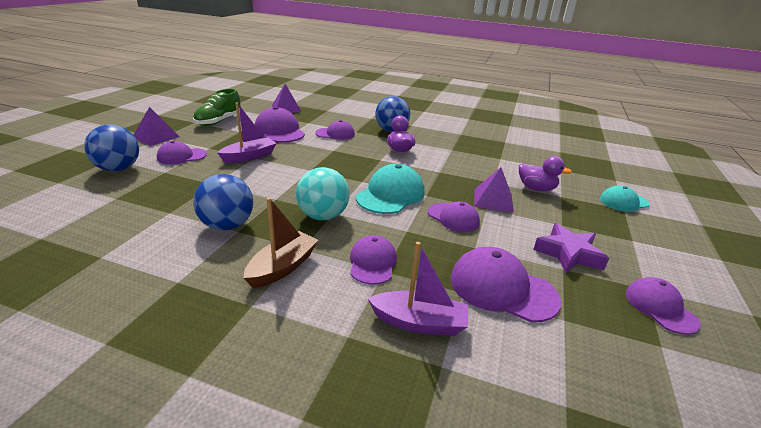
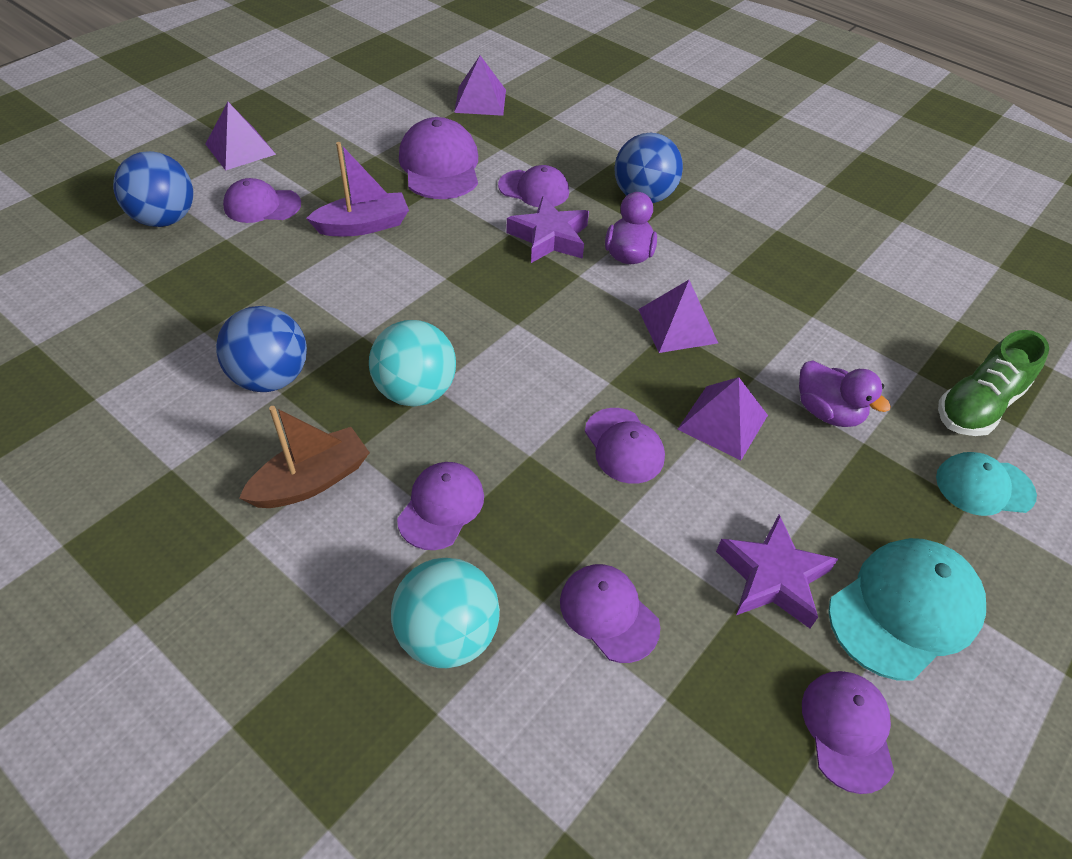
camera: 20 degrees right, 20 degrees up
green shoe [193,89,241,126] -> green shoe moved to [938,330,1049,436]
turquoise cap [356,164,425,214] -> turquoise cap moved to [828,538,986,681]
purple boat [367,242,468,336] -> turquoise ball [391,558,500,668]
purple cap [451,247,561,323] -> purple cap [560,564,660,663], size x0.64
none -> purple star [506,196,589,263]
none -> purple pyramid [638,280,718,353]

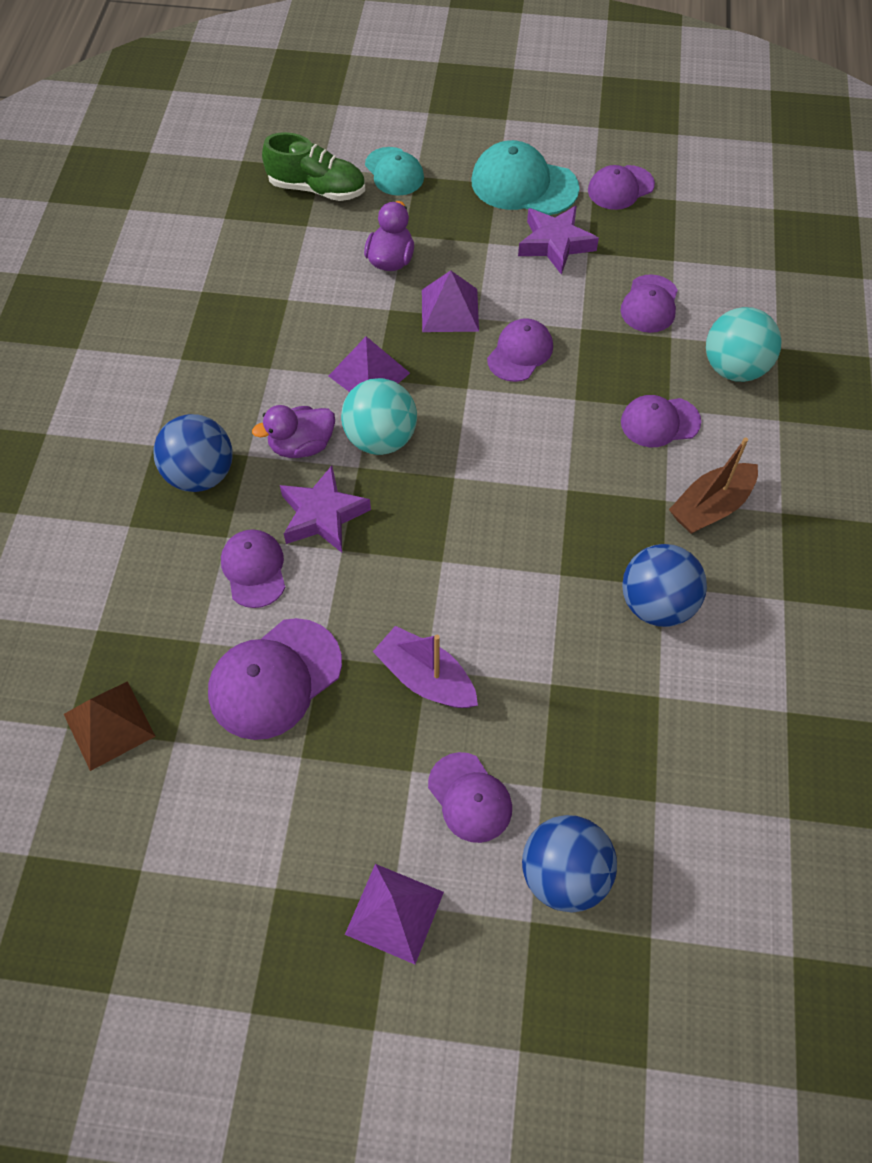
camera: 120 degrees left, 10 degrees up
brown boat [239,406,370,508] -> brown boat turned 60 degrees counterclockwise [669,437,758,534]
turquoise ball [369,320,456,407] -> turquoise ball moved to [341,378,417,455]
purple pyramid [454,55,506,116] -> brown pyramid [64,681,156,771]

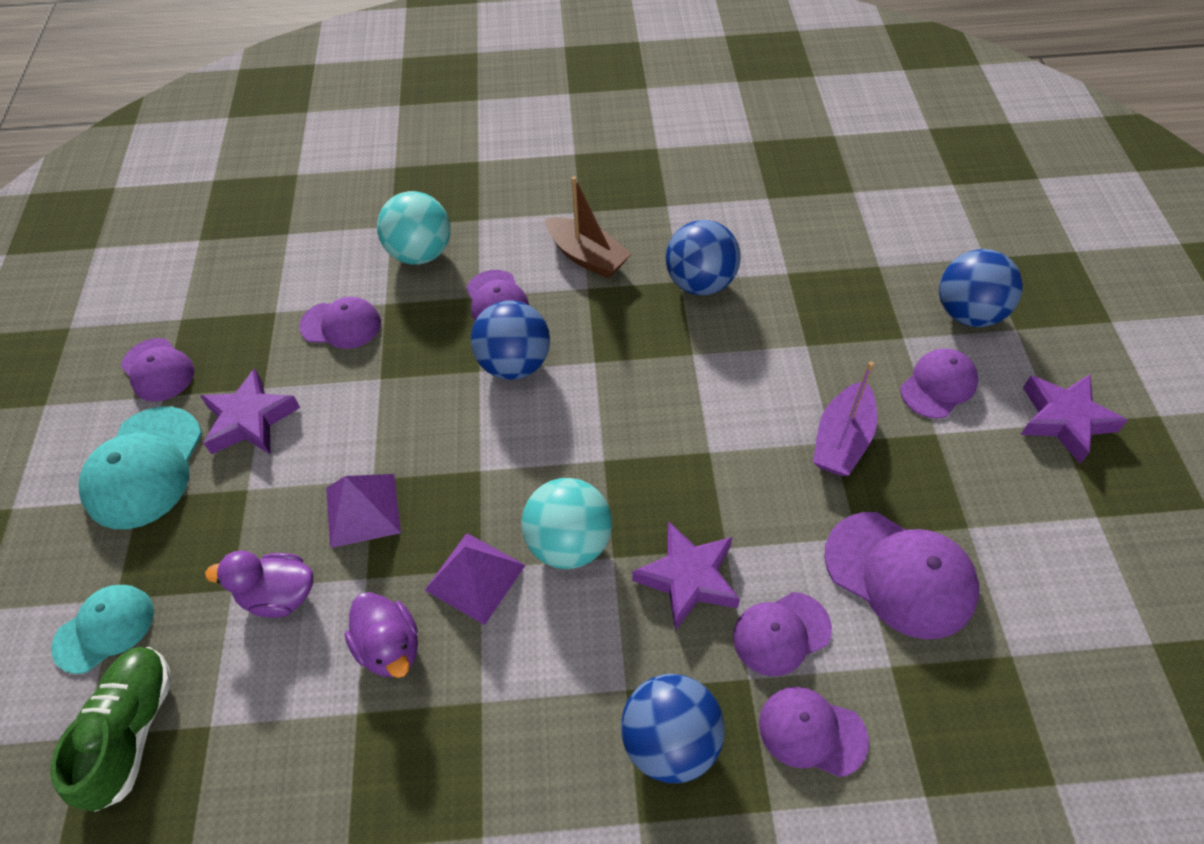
camera: 100 degrees left, 5 degrees down
brown pyramid [64,681,156,771] -> none
purple duck [252,405,335,458] -> purple duck moved to [345,592,418,678]
purple pyramid [345,864,444,964] -> purple star [1020,374,1128,464]
purple cap [487,318,553,382] -> purple cap moved to [759,687,869,777]
none -> blue ball [471,300,550,380]

